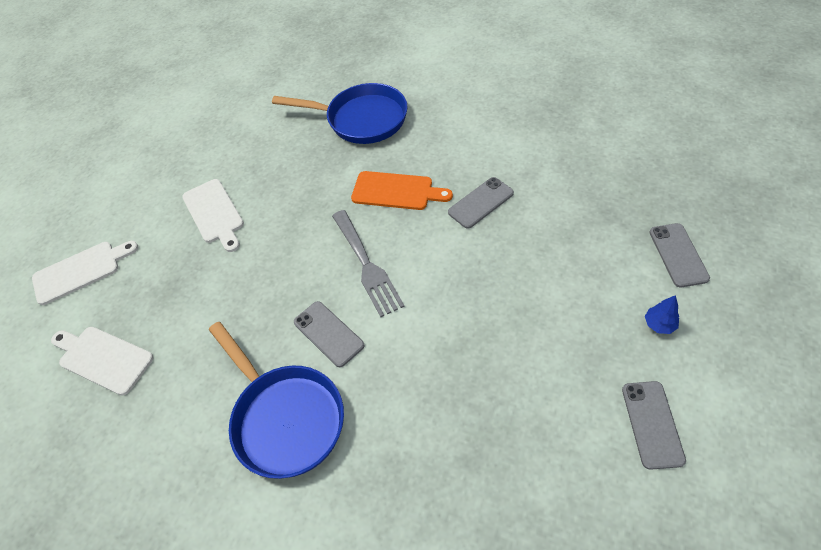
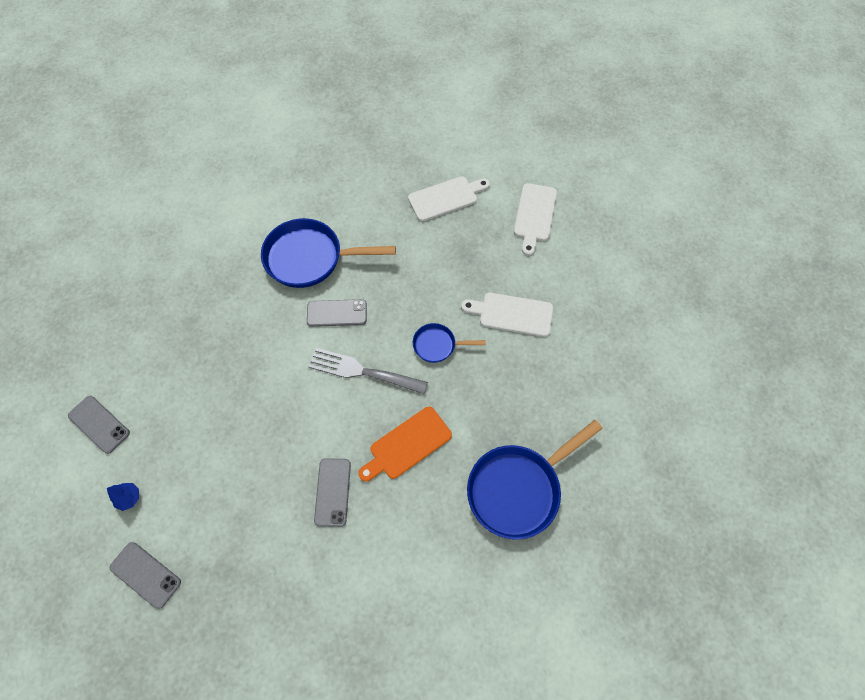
camera: 125 degrees right, 10 degrees up
none -> blue pan [413,323,486,363]

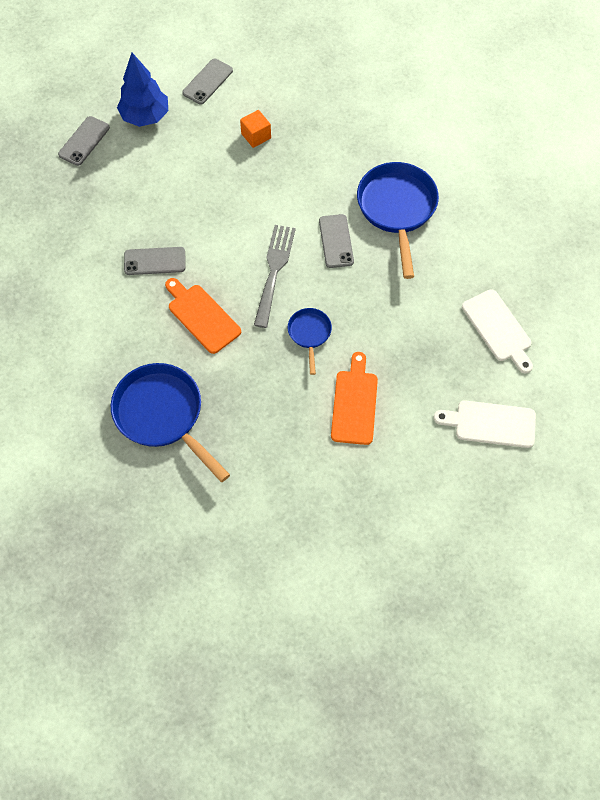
camera: 85 degrees right, 0 degrees up
blue tree [107,483,139,511] -> blue tree [117,53,168,127], size x2.21
white cutting board [461,293,553,337] -> orange cutting board [331,352,378,445]
none -> orange cube [240,110,271,148]

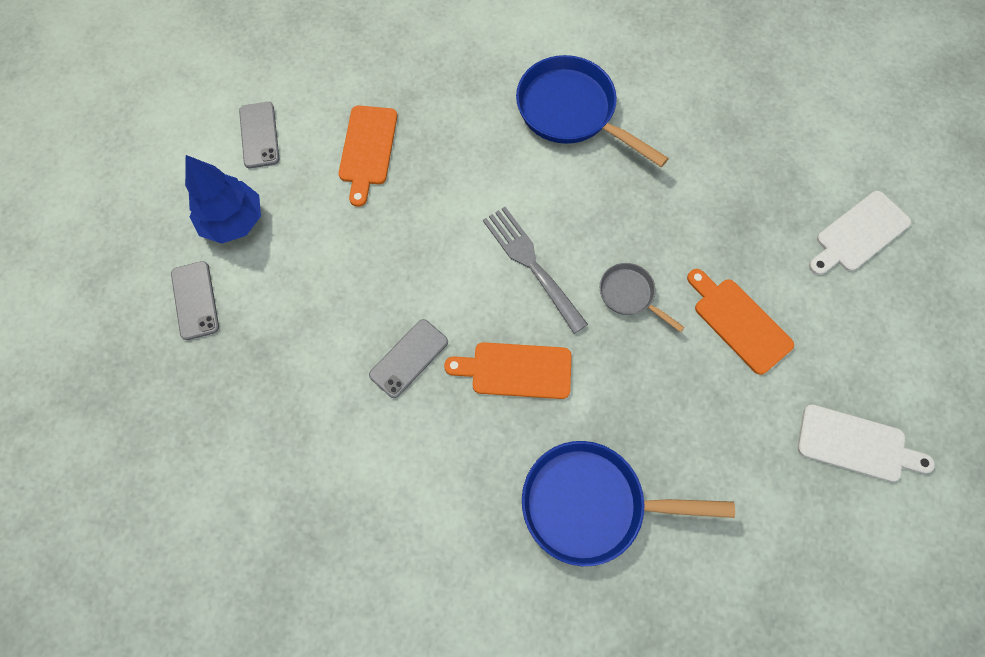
camera: 45 degrees left, 5 degrees up
orange cube [240,110,271,148] -> orange cutting board [339,105,397,207]
blue pan [288,308,332,375] -> grey pan [600,263,685,332]
grey phone [319,214,354,268] -> none
white cutting board [462,289,533,373] -> white cutting board moved to [798,404,935,482]

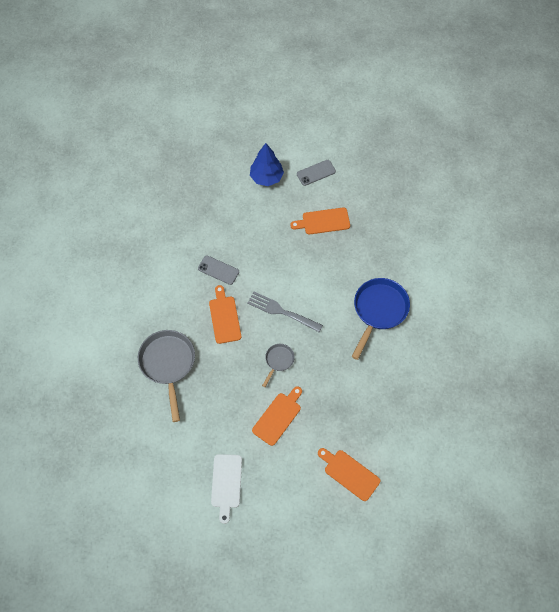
camera: 75 degrees right, 5 degrees down
grey phone [171,261,219,340] -> none
grey fork [483,207,588,334] -> grey fork turned 105 degrees counterclockwise [247,292,323,332]
blue pan [522,441,735,566] -> grey pan [138,330,195,422]
white cutting board [809,191,911,275] -> orange cutting board [318,448,380,501]

